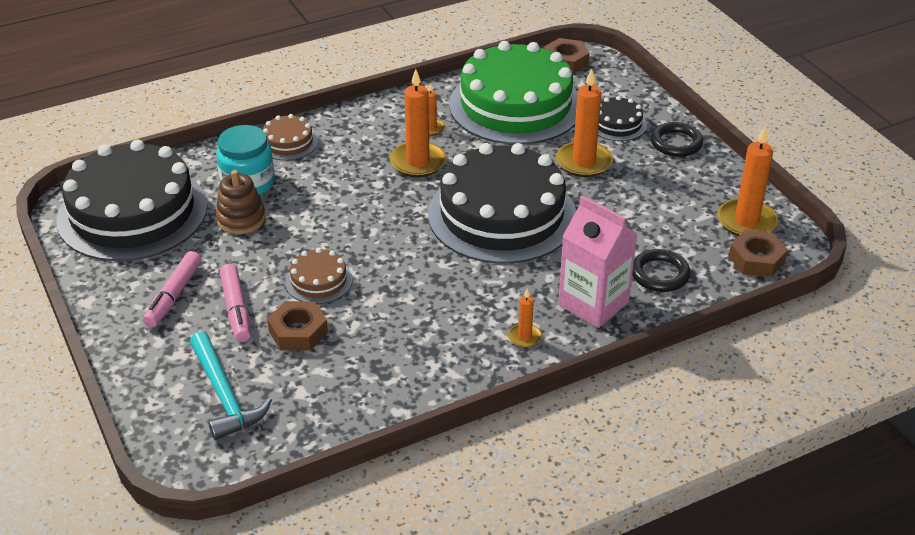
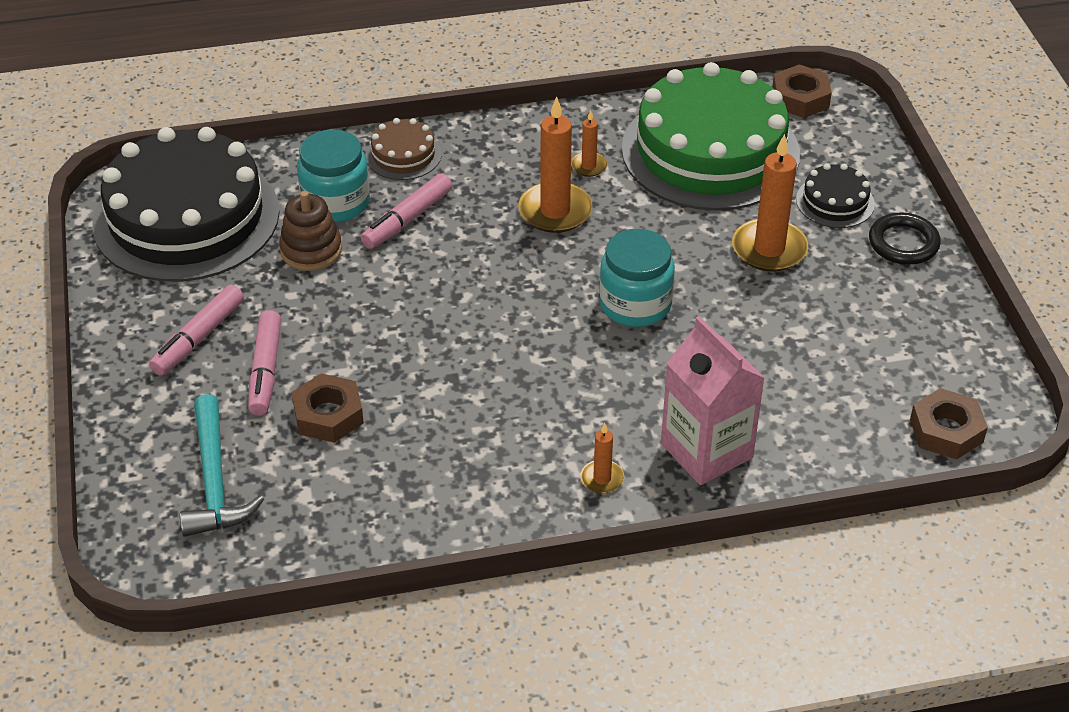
camera: 15 degrees right, 5 degrees up
brown cake [285,248,353,304] -> none
black cake [428,143,576,264] -> turquoise jar [599,229,675,327]
black ring [632,249,690,292] -> none
orange candle [717,126,778,236] -> none
none -> pink marker [361,173,452,249]

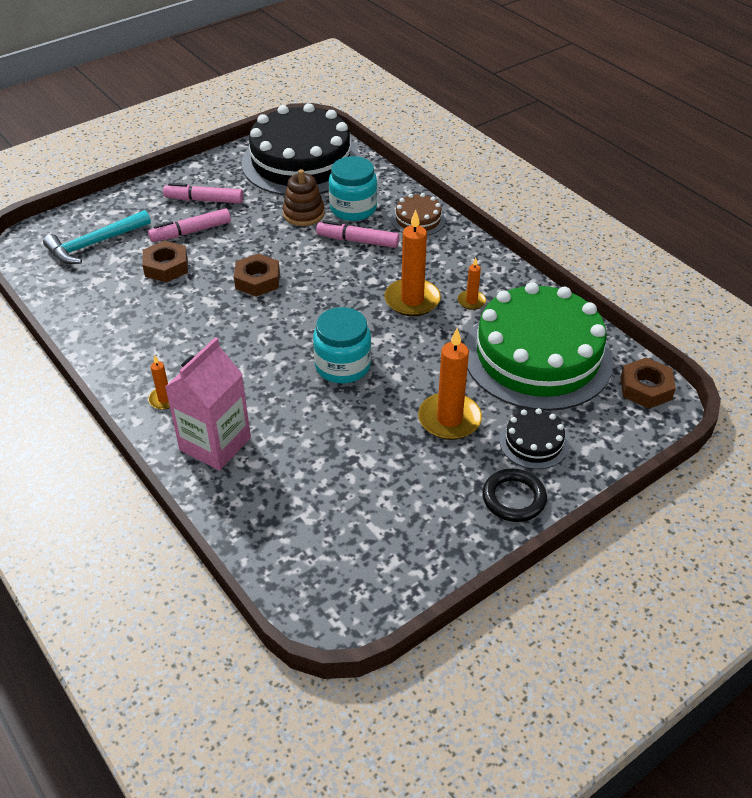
camera: 65 degrees right, 0 degrees up
brown nut [910,388,988,460] -> brown nut moved to [234,253,280,297]

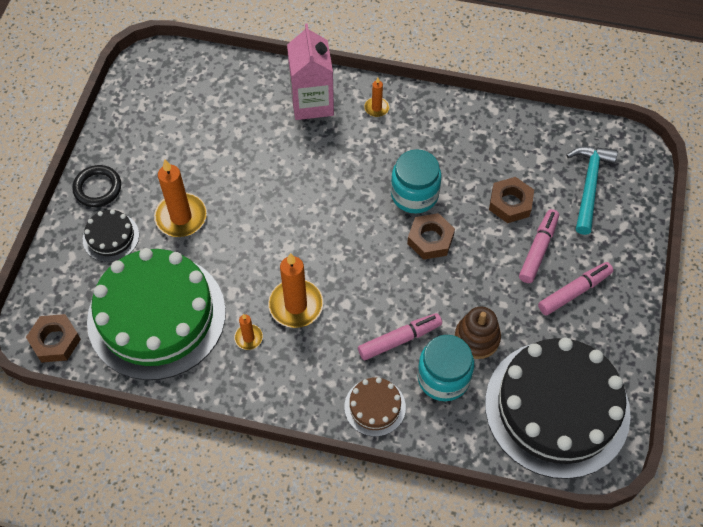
camera: 140 degrees right, 15 degrees up
turquoise jar [313,307,371,383] -> turquoise jar moved to [391,149,442,214]

